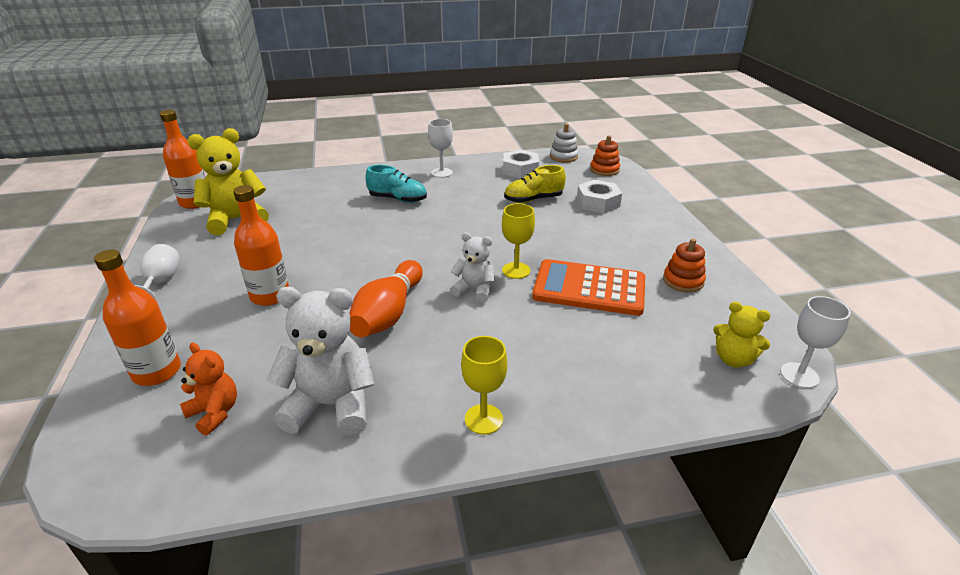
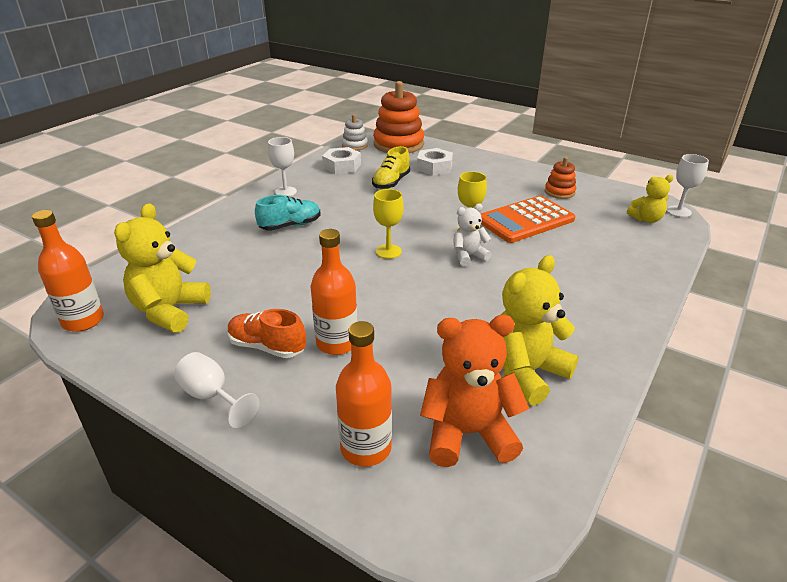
camera: 45 degrees left, 0 degrees up
orange teddy bear [180,342,237,435] -> orange teddy bear [420,315,529,467], size x1.74
white teddy bear [266,287,375,436] -> yellow teddy bear [501,255,579,406]
orange bowling pin [349,260,423,337] -> none
yellow goblet [461,336,507,435] -> yellow goblet moved to [373,189,404,259]
orange stacking toy [590,135,620,176] -> orange stacking toy [373,81,424,153], size x1.96
none -> orange shoe [228,309,306,358]

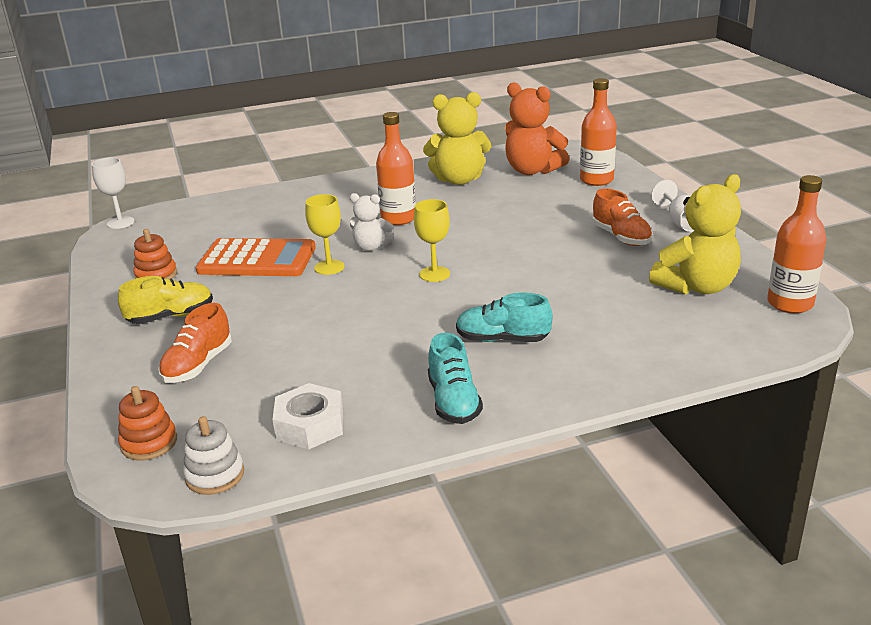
camera: 140 degrees left, 5 degrees down
white goblet [268,137,297,197] -> turquoise shoe [428,333,483,424]
orange bottle [310,229,358,355] -> orange bottle moved to [376,112,416,225]
yellow shoe [372,146,410,189] -> yellow shoe moved to [118,276,213,324]
orange stacking toy [373,81,424,153] -> orange stacking toy [118,386,177,460], size x0.51
white nut [417,148,453,176] -> orange shoe [158,303,232,383]
yellow teddy bear [627,175,673,223] -> none

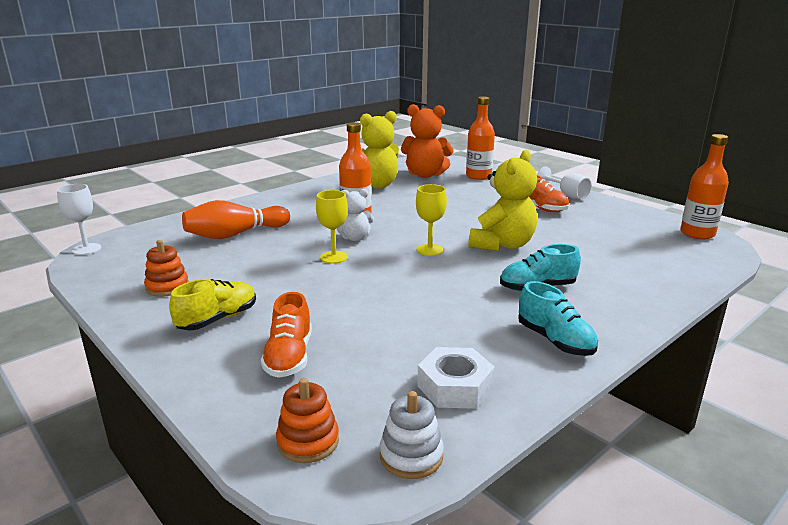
camera: 25 degrees left, 5 degrees down
orange calculator [196,238,316,276] -> none
yellow teddy bear [649,174,741,294] -> yellow teddy bear moved to [469,150,537,251]
none -> orange bowling pin [182,200,290,239]

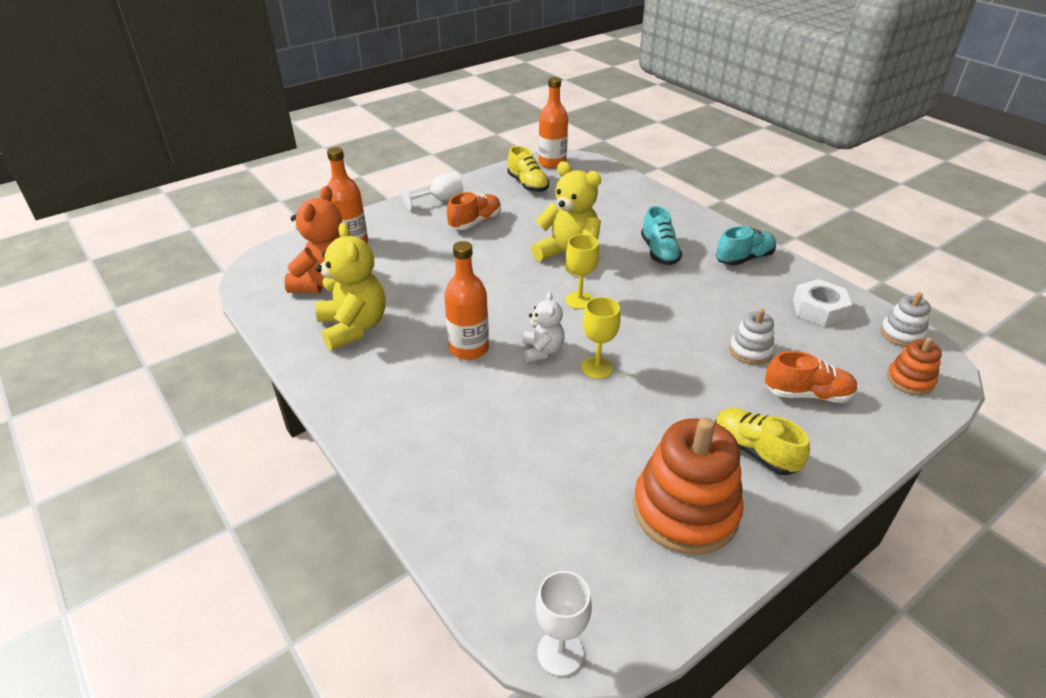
camera: 85 degrees left, 15 degrees up
orange stacking toy [144,240,189,297] -> orange stacking toy [633,417,744,555], size x1.96
orange bowling pin [182,200,290,239] -> none
none -> yellow shoe [507,146,549,192]
none -> white stacking toy [729,309,774,365]

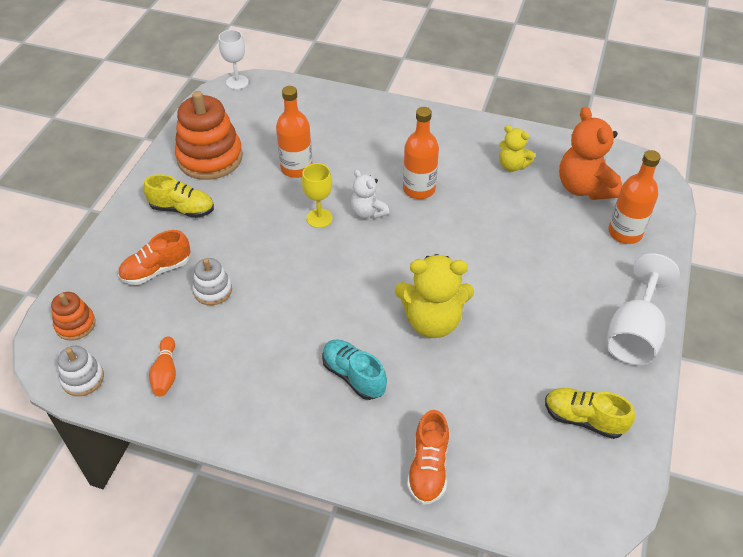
camera: 145 degrees right, 10 degrees up
yellow teddy bear [315,222,386,351] -> yellow teddy bear [499,125,535,172], size x0.58
white goblet [402,172,463,211] -> white goblet [606,253,680,365], size x1.58
orange shoe [447,192,501,230] -> orange shoe moved to [407,410,449,505]
orange bottle [538,77,568,169] -> orange bottle moved to [276,86,312,178]
yellow goblet [566,234,599,309] -> none
turquoise shoe [716,226,776,266] -> none
white nut [793,279,852,327] -> orange bowling pin [149,336,176,396]

